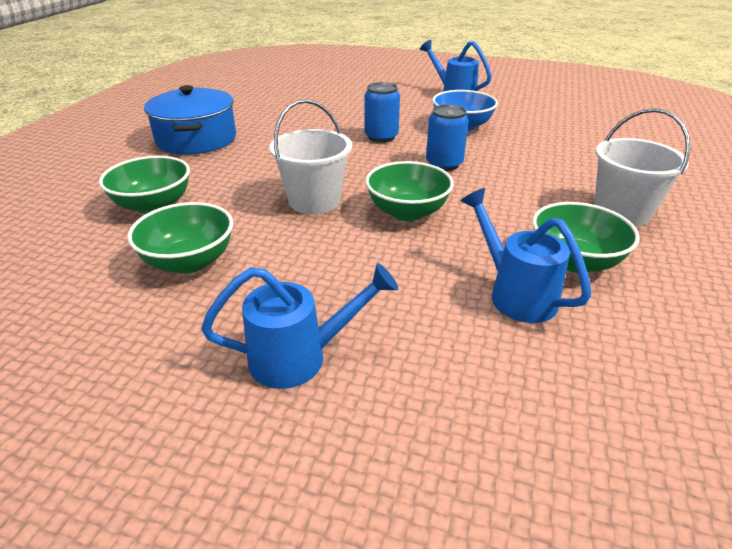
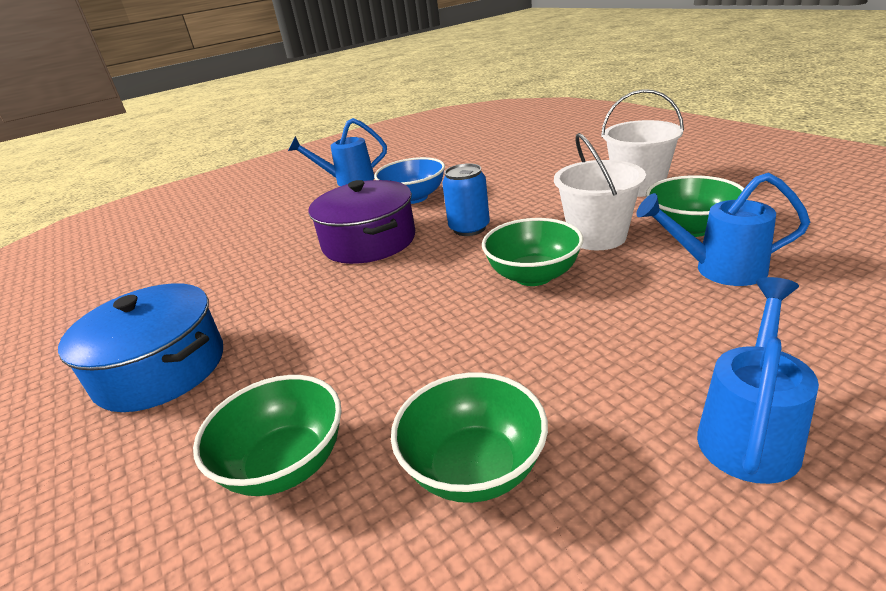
camera: 45 degrees left, 5 degrees down
white bucket [269,99,352,214] -> white bucket moved to [554,133,646,250]
blue can [364,82,400,143] -> purple pot [308,180,415,264]

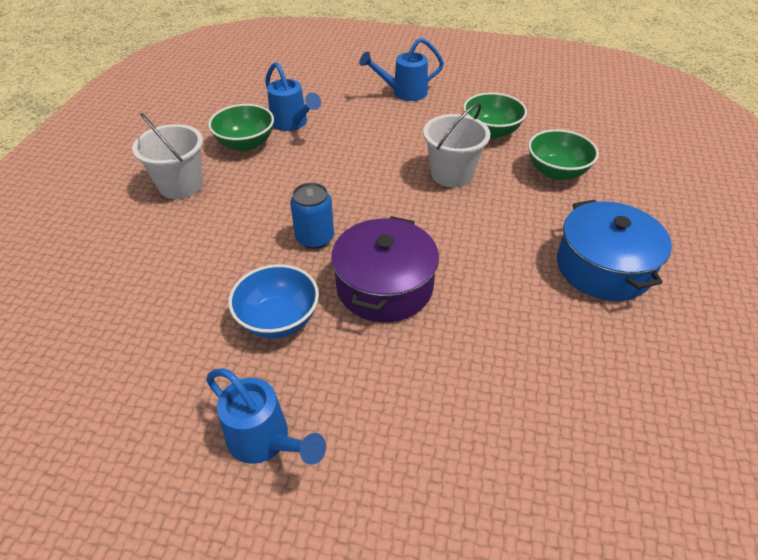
camera: 140 degrees left, 15 degrees up
green bowl [482,218,583,286] -> none
white bucket [554,133,646,250] -> white bucket moved to [423,103,490,187]

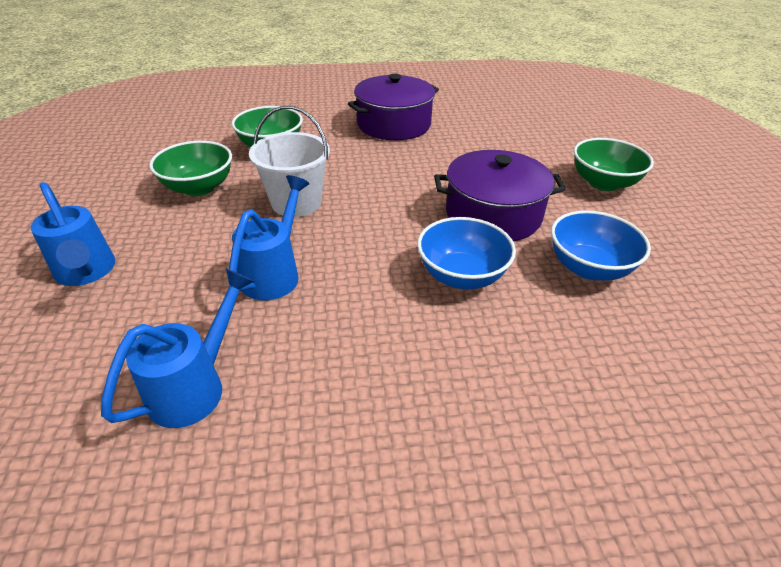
camera: 110 degrees left, 5 degrees down
white bucket [132,113,203,199] -> none
blue watering can [206,368,326,465] -> blue watering can moved to [228,175,309,300]
green bowl [208,104,274,151] -> green bowl moved to [574,138,654,191]
blue can [290,183,334,249] -> blue bowl [417,217,516,289]
blue pot [557,199,672,301] -> purple pot [348,74,439,140]

